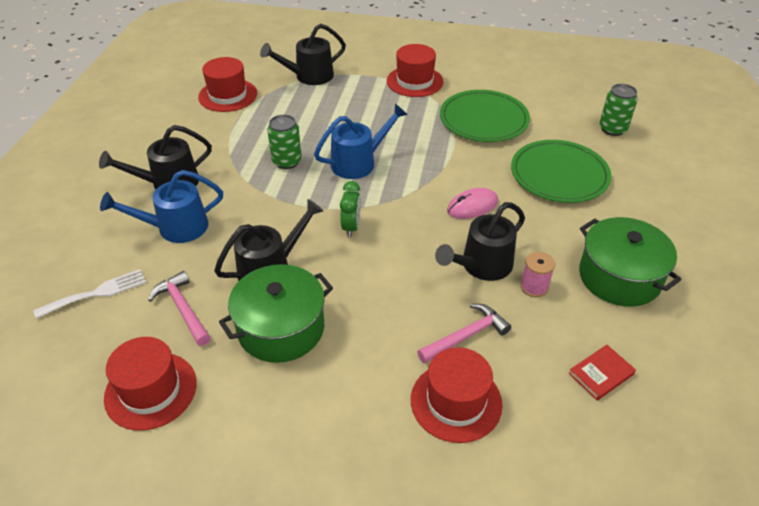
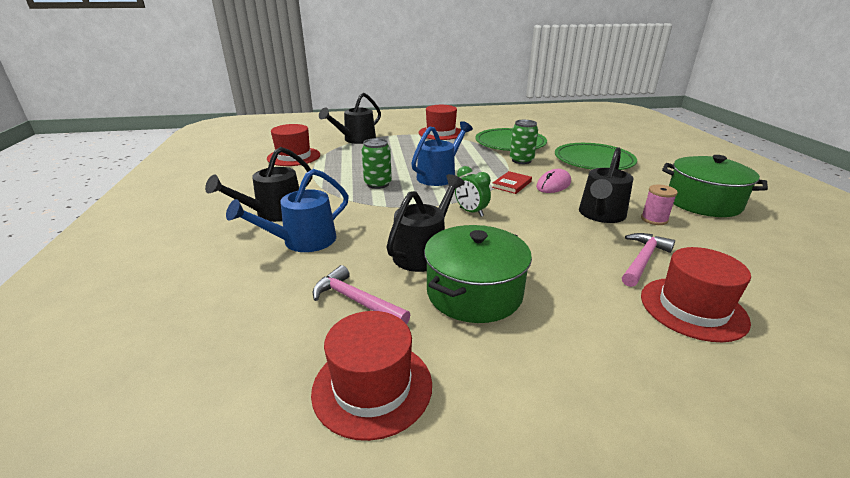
camera: 20 degrees left, 15 degrees down
white fork [33,269,146,319] -> none
green clock [340,181,361,237] -> green clock turned 150 degrees clockwise [455,166,491,217]
red book [569,345,636,401] -> red book moved to [492,171,532,194]
green can [599,84,638,136] -> green can moved to [510,120,538,164]

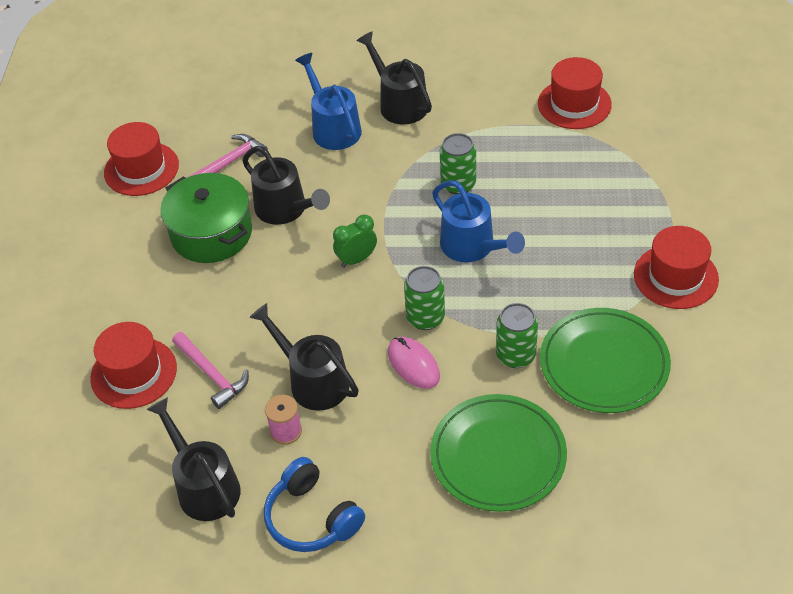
camera: 105 degrees right, 20 degrees up
black watering can [319,93,381,144] -> black watering can moved to [146,397,241,521]
red book [492,171,532,194] -> green can [404,266,445,330]
green pot [662,155,768,217] -> blue headphones [264,457,365,552]

